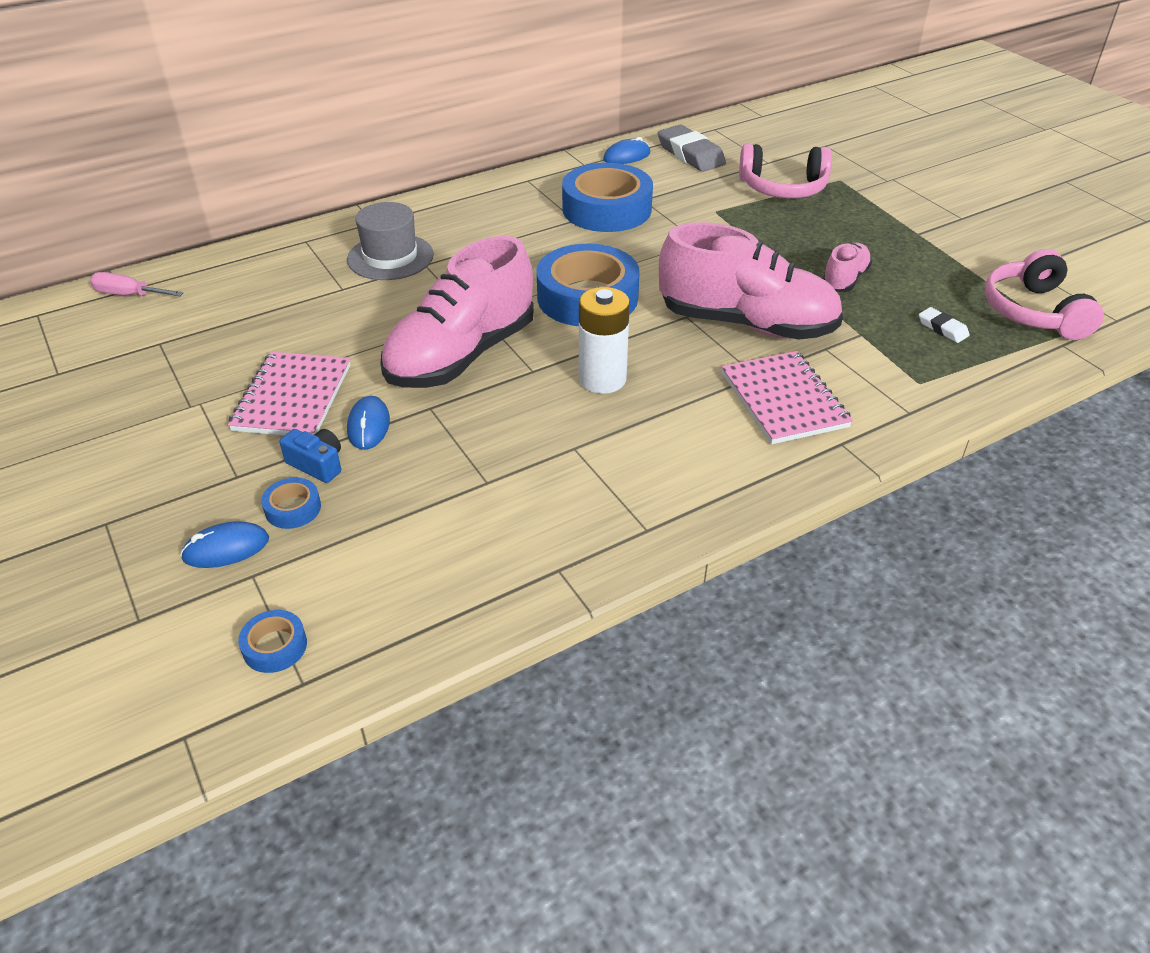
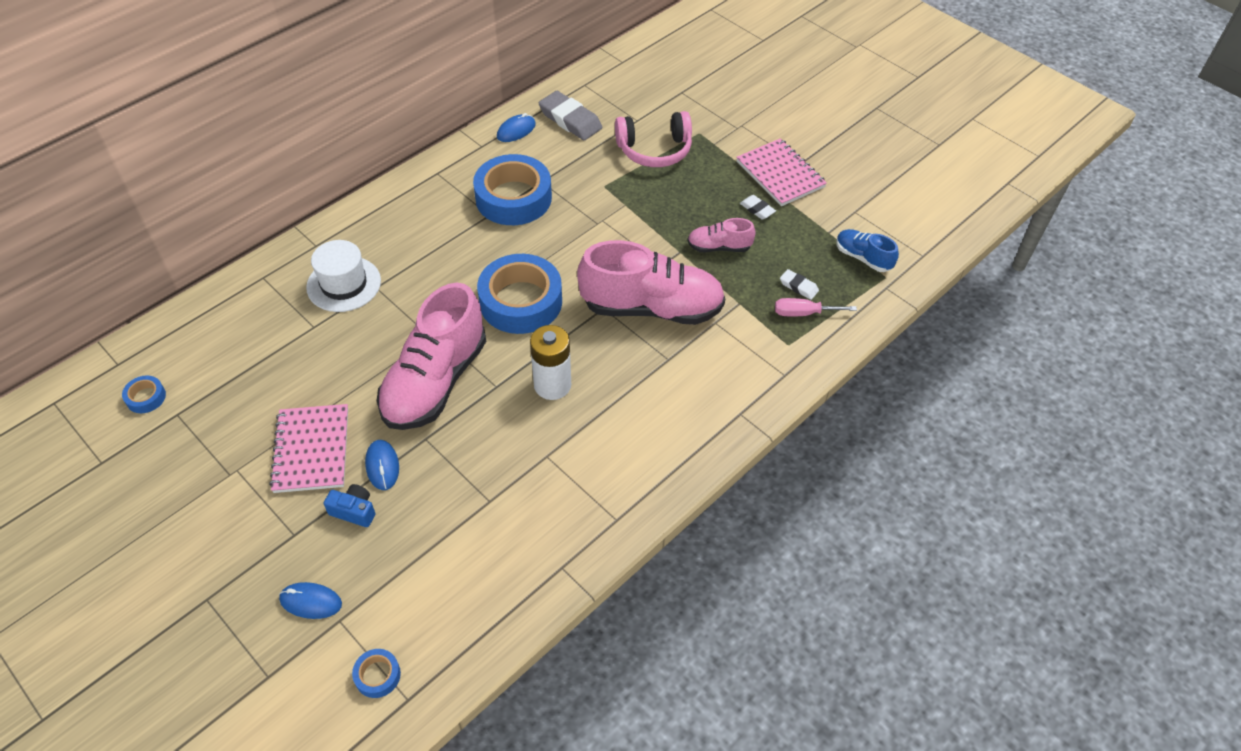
camera: 15 degrees left, 10 degrees up
pink screwdriver [90,272,183,296] -> pink screwdriver moved to [775,298,857,316]
blue mouse [180,521,269,568] -> blue mouse turned 45 degrees clockwise [279,582,342,619]
blue tape [261,477,321,529] -> blue tape moved to [122,376,166,413]
grey hat [347,202,434,280] -> white hat [306,240,381,312]
pink notebook [721,351,853,444] -> pink notebook moved to [736,138,827,206]
pink shoe [823,243,872,292] -> pink shoe turned 105 degrees counterclockwise [687,218,756,252]
pink headphones [985,249,1104,340] -> blue shoe [836,229,899,272]
none -> white eraser [740,195,776,220]

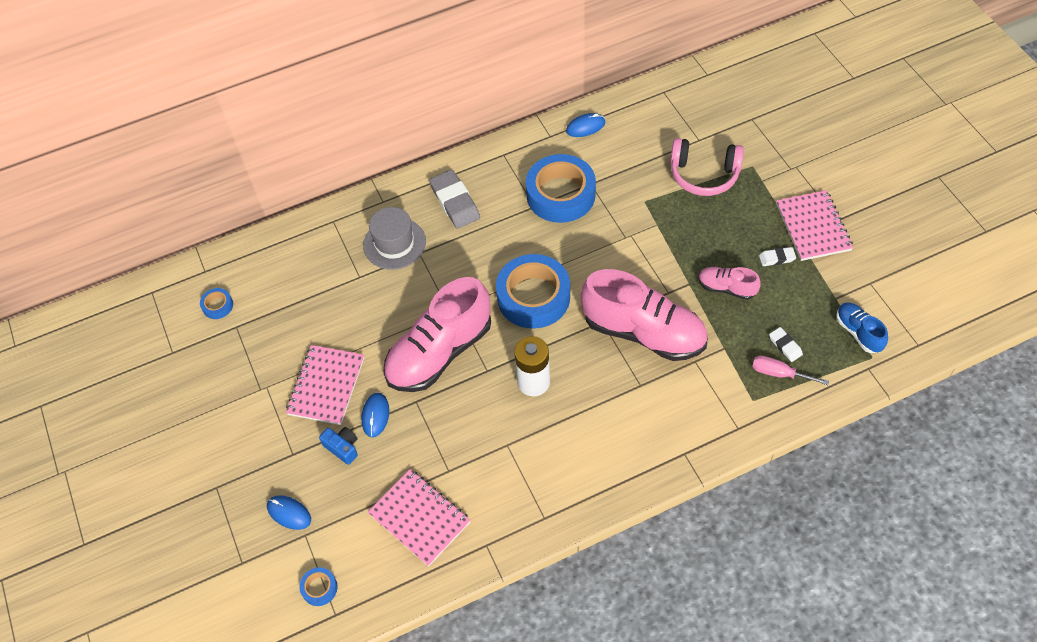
camera: 25 degrees right, 5 degrees up
white hat [306,240,381,312] -> grey hat [363,207,426,270]
grey eraser [539,91,602,140] -> grey eraser moved to [429,170,480,229]
white eraser [740,195,776,220] -> white eraser turned 75 degrees counterclockwise [759,247,796,266]
none -> pink notebook [368,469,471,567]

